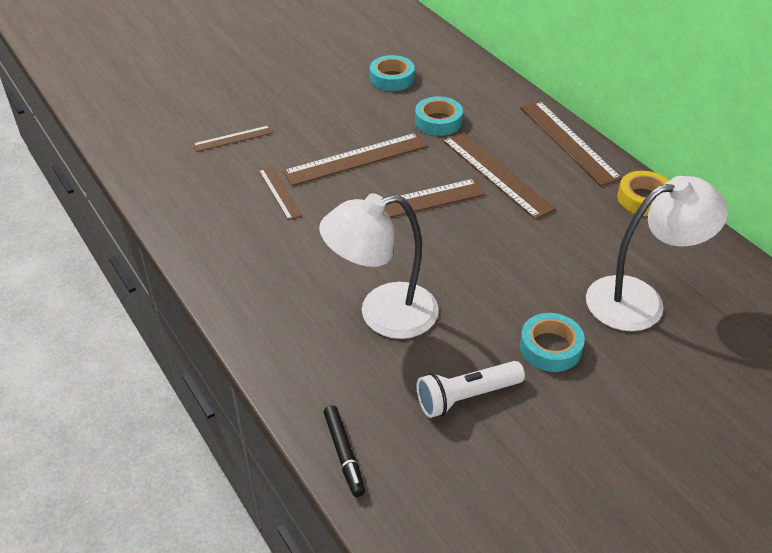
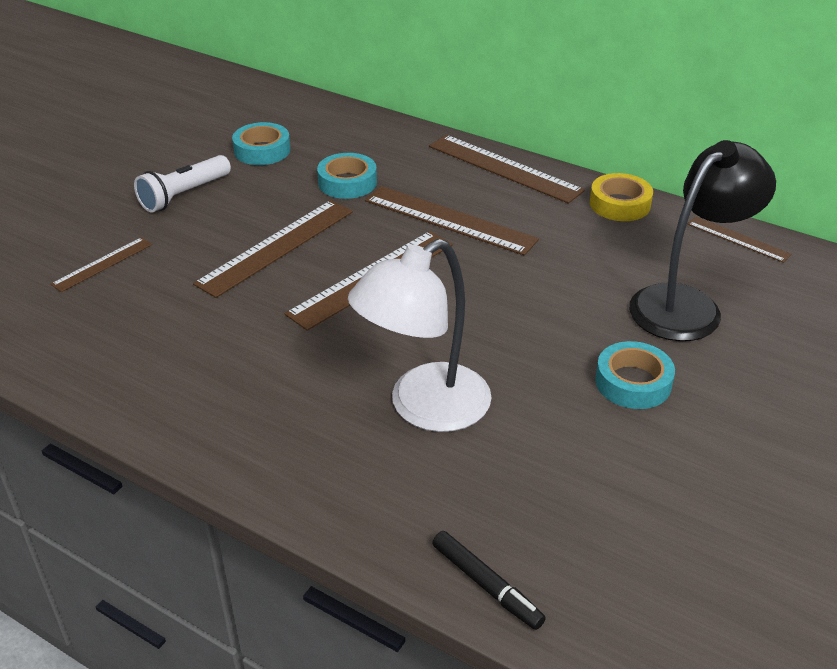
camera: 25 degrees left, 5 degrees down
brown ruler [259,166,302,220] -> brown ruler moved to [687,216,792,263]
white flashlight [417,361,525,418] -> white flashlight moved to [134,155,231,213]
white lamp [586,176,728,331] -> black lamp [629,140,776,341]

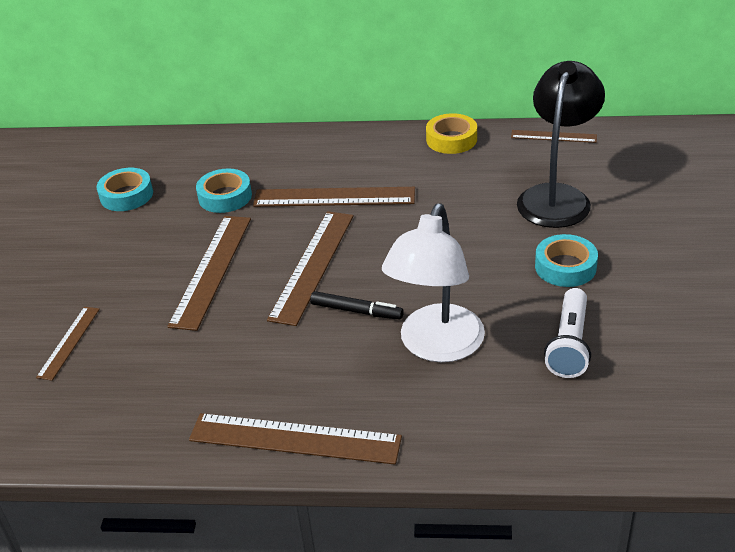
camera: 25 degrees left, 0 degrees up
white flashlight [134,155,231,213] -> white flashlight moved to [544,288,591,378]
brown ruler [429,135,585,204] -> brown ruler moved to [189,413,402,464]
black marker [432,531,546,630] -> black marker moved to [310,291,404,320]

